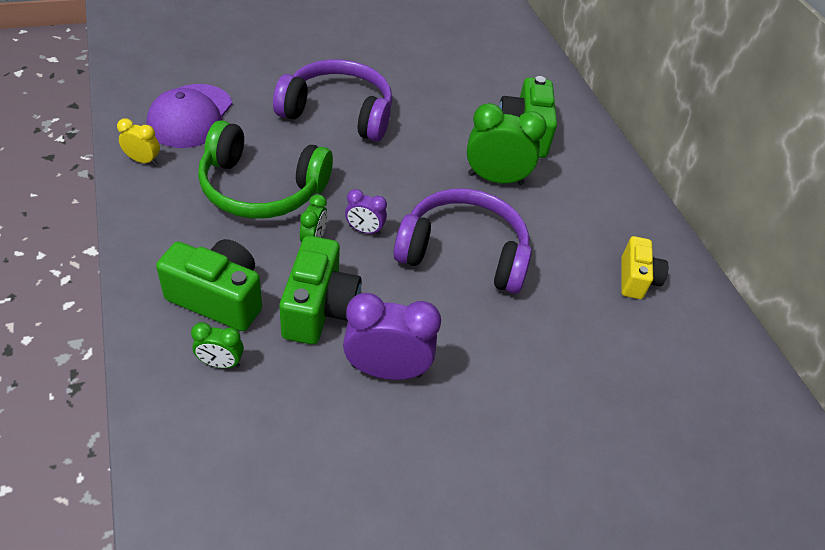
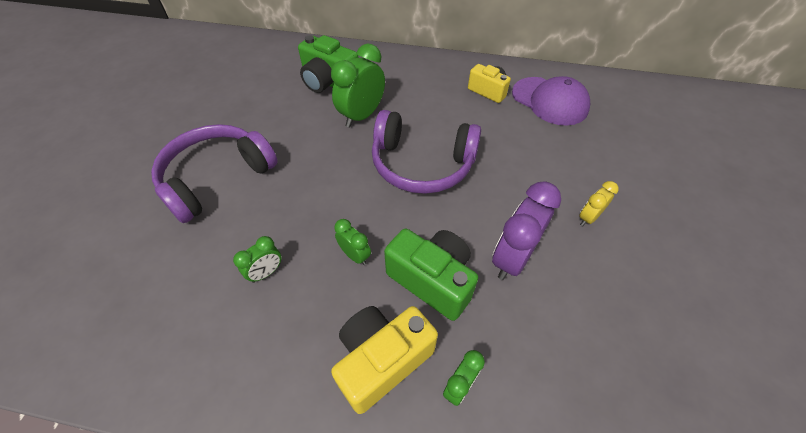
camera: 55 degrees left, 5 degrees up
yellow clock [117,118,160,165] -> yellow clock moved to [579,181,619,226]
purple cap [147,84,232,148] -> purple cap moved to [512,76,590,126]
green camera [156,239,262,331] -> yellow camera [331,306,438,414]
green headphones [198,120,333,219] -> green clock [233,236,281,283]
purple clock [345,189,387,235] -> none
purple headphones [393,188,532,294] -> purple headphones turned 120 degrees counterclockwise [372,110,481,194]

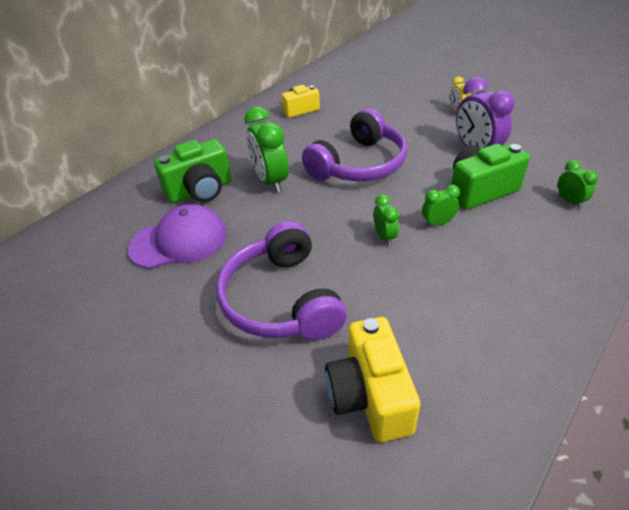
camera: 60 degrees left, 10 degrees down
green clock [233,236,281,283] -> green clock moved to [374,194,399,246]
yellow camera [331,306,438,414] -> yellow camera moved to [325,317,420,442]
purple cap [512,76,590,126] -> purple cap moved to [128,204,227,269]

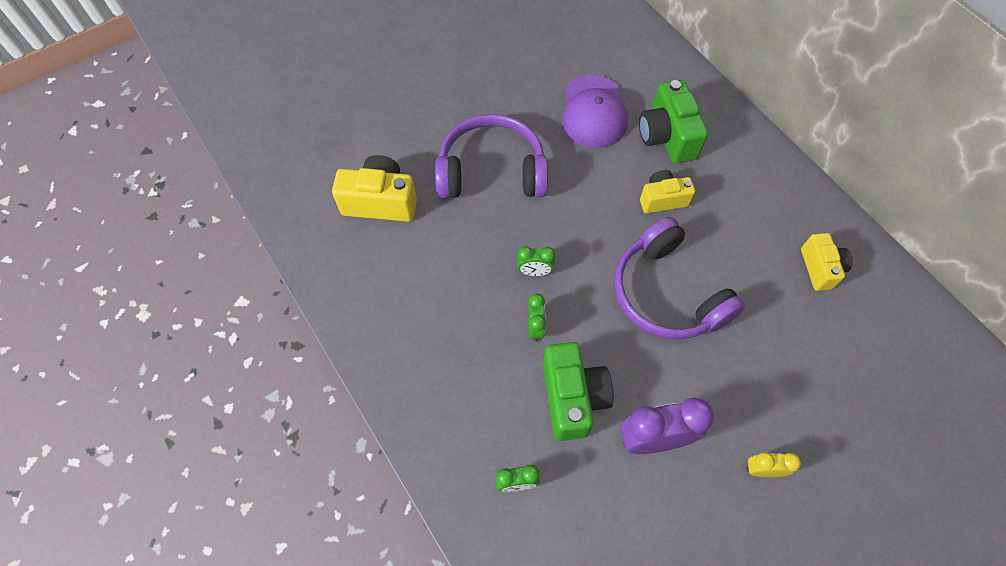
camera: 105 degrees right, 20 degrees up
green clock [245,107,288,193] -> yellow camera [640,170,695,214]

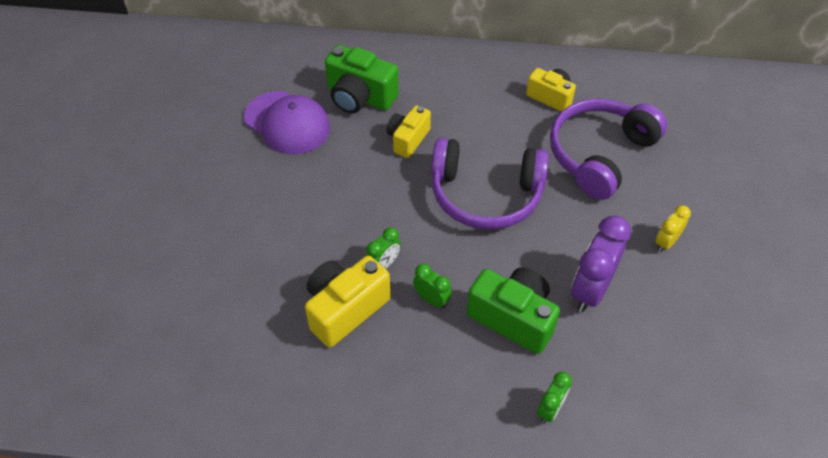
camera: 50 degrees left, 10 degrees down
yellow camera [332,155,417,222] -> yellow camera moved to [305,256,391,347]
purple headphones [435,114,548,198] -> purple headphones moved to [550,98,667,200]

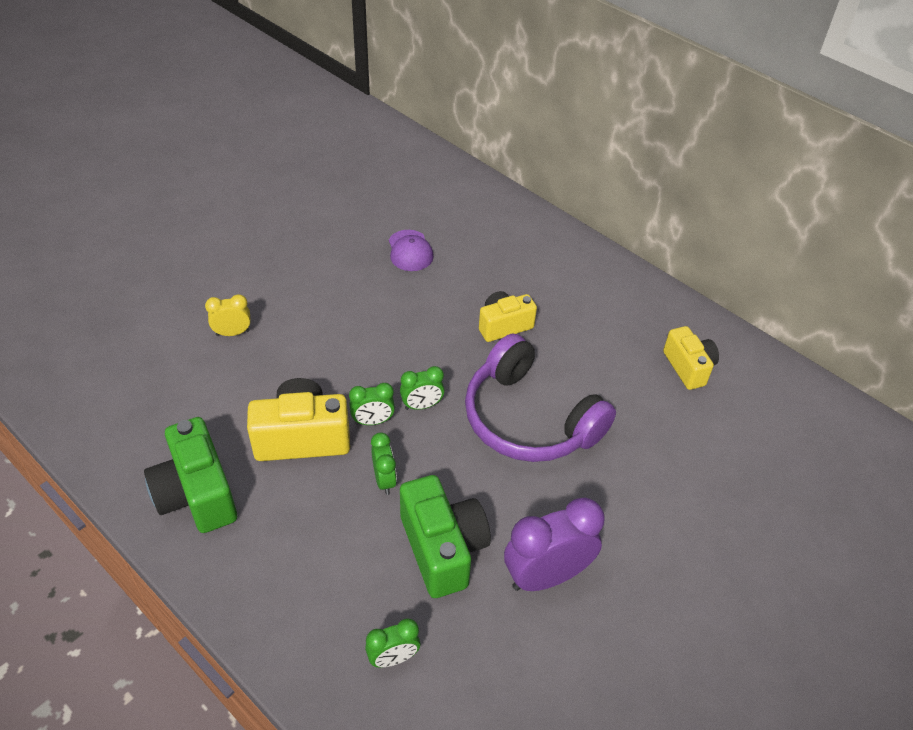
camera: 35 degrees right, 5 degrees down
purple cap [244,91,330,154] -> purple cap [389,230,434,271], size x0.58
green camera [325,45,399,114] -> green camera moved to [144,417,237,533]
purple headphones [550,98,667,200] -> none
yellow clock [656,205,691,252] -> yellow clock moved to [205,294,251,336]
none -> green clock [400,366,445,410]

